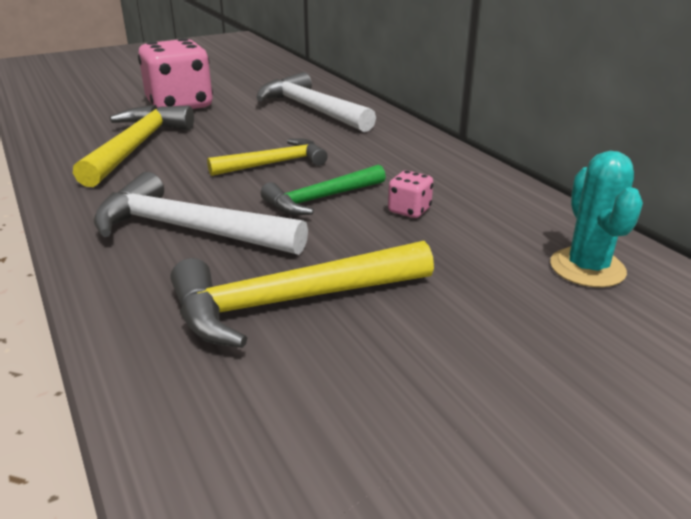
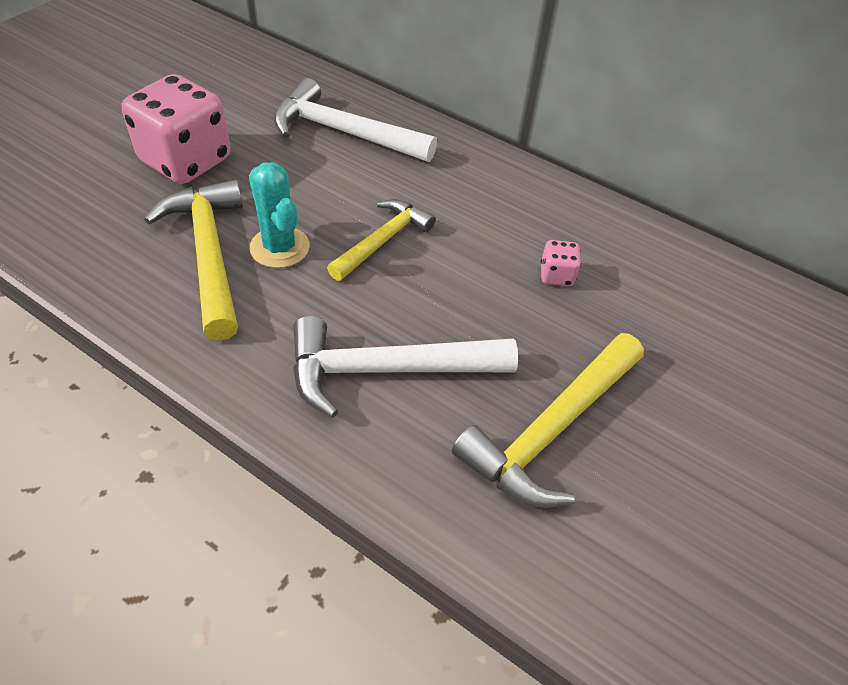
camera: 30 degrees left, 20 degrees up
green hammer [261,165,386,215] -> none
turquoise cactus [550,151,643,288] -> turquoise cactus moved to [249,162,310,268]

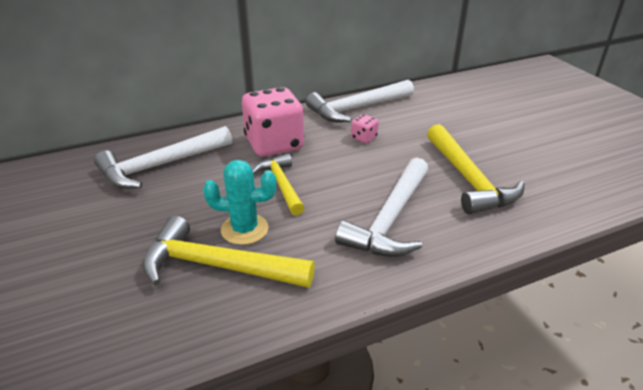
camera: 55 degrees left, 15 degrees down
pink dice [121,74,231,184] -> pink dice moved to [242,87,304,157]
none -> white hammer [306,80,414,122]

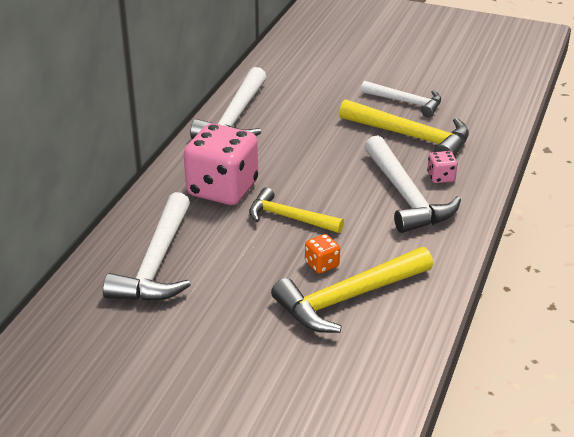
camera: 45 degrees left, 0 degrees up
turquoise cactus [203,160,276,245] -> orange dice [305,234,340,274]
pink dice [351,114,378,143] -> pink dice moved to [427,151,458,183]
none -> white hammer [361,81,441,117]

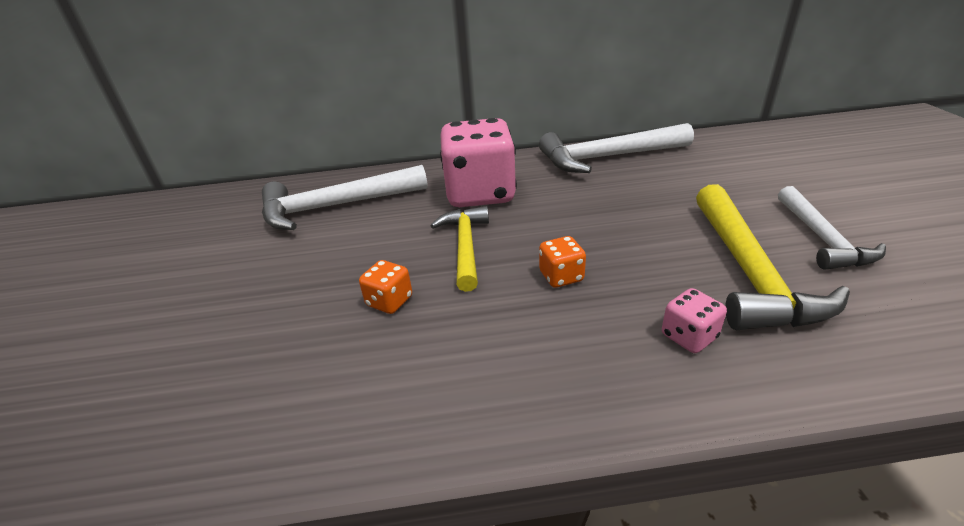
camera: 65 degrees right, 0 degrees up
yellow hammer [271,247,433,333] -> none
white hammer [364,135,461,233] -> none
none -> orange dice [539,236,586,288]

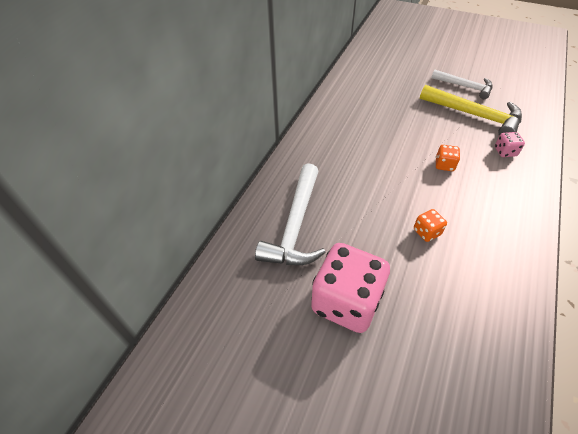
camera: 60 degrees left, 15 degrees up
yellow hammer [430,206,489,292] -> none
pink dice [440,118,517,207] -> pink dice moved to [311,243,390,333]
white hammer [539,123,694,173] -> none

